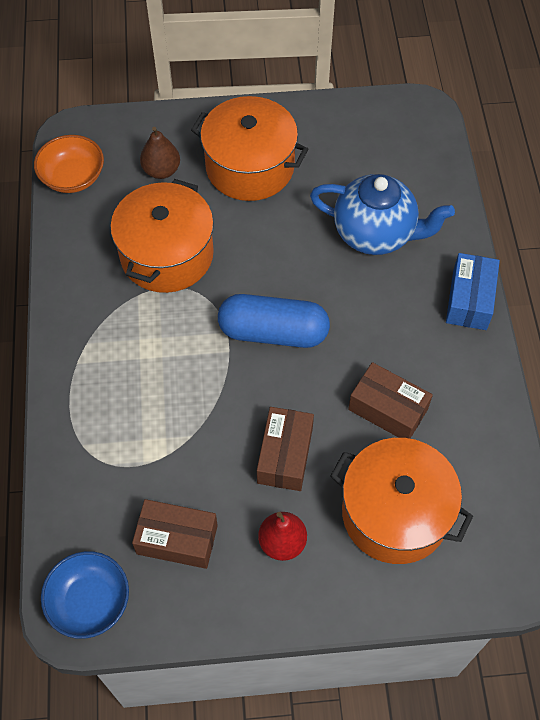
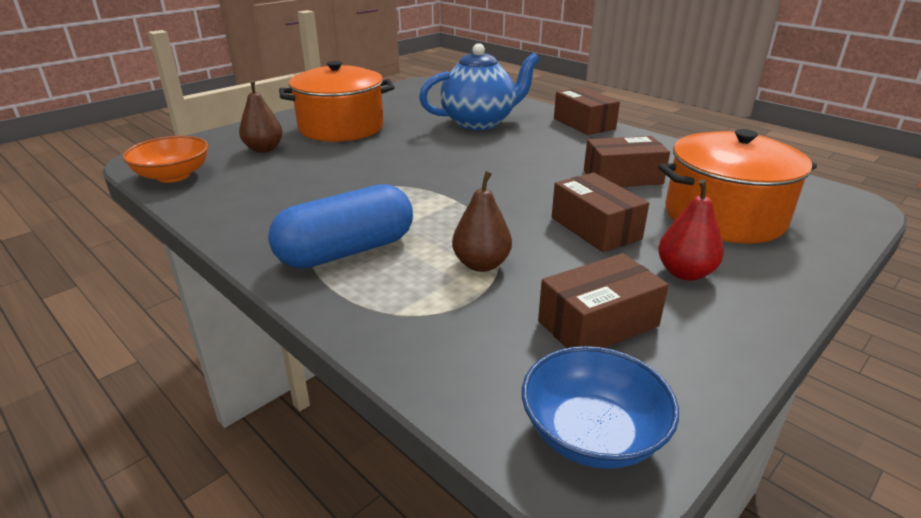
camera: 40 degrees left, 30 degrees down
orange pot [110,179,214,293] -> none
blue capsule [218,294,330,348] -> blue capsule moved to [268,184,413,268]
blue box [446,253,500,330] -> brown box [554,87,620,135]
none -> brown pear [452,171,512,272]

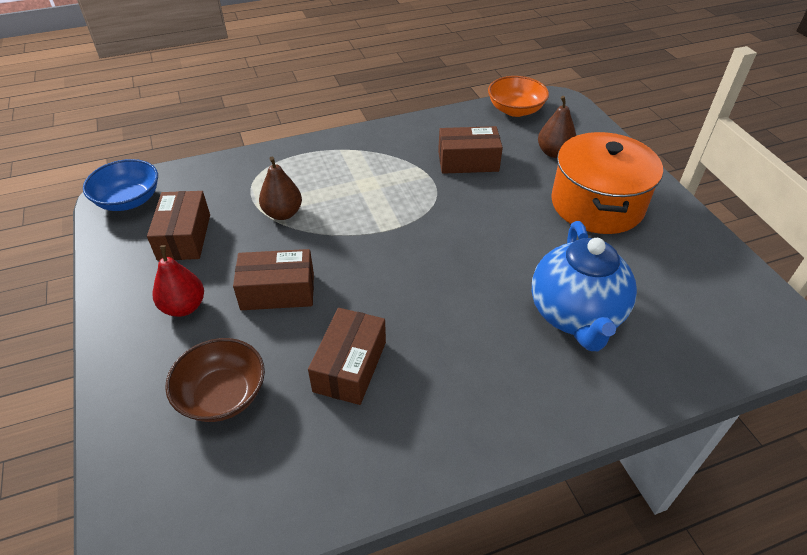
camera: 115 degrees right, 15 degrees up
blue capsule [268,184,413,268] -> none
brown box [554,87,620,135] -> brown box moved to [438,126,503,174]
orange pot [658,129,817,243] -> brown bowl [165,338,265,422]

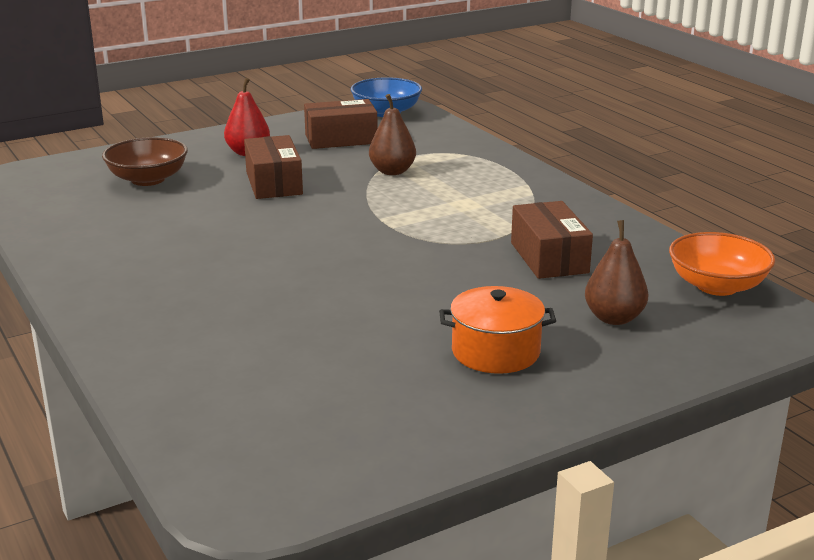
camera: 80 degrees right, 20 degrees down
brown box [308,308,386,405] -> none
blue teapot [532,221,637,351] -> none
orange pot [551,132,663,234] -> orange pot [439,286,556,374], size x0.60

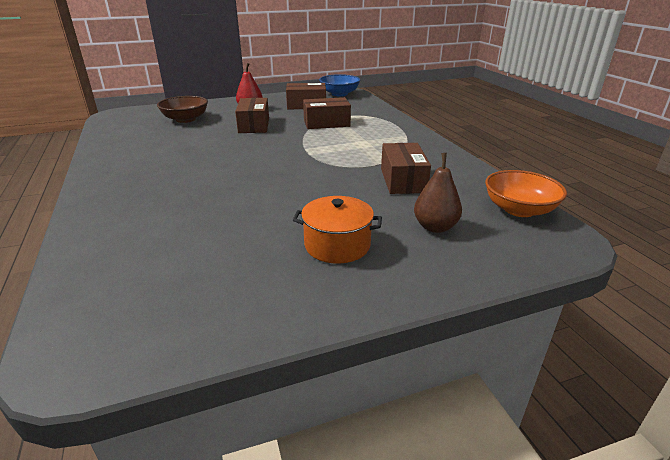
camera: 10 degrees right, 5 degrees up
brown pear [369,94,416,175] -> brown box [303,97,351,129]

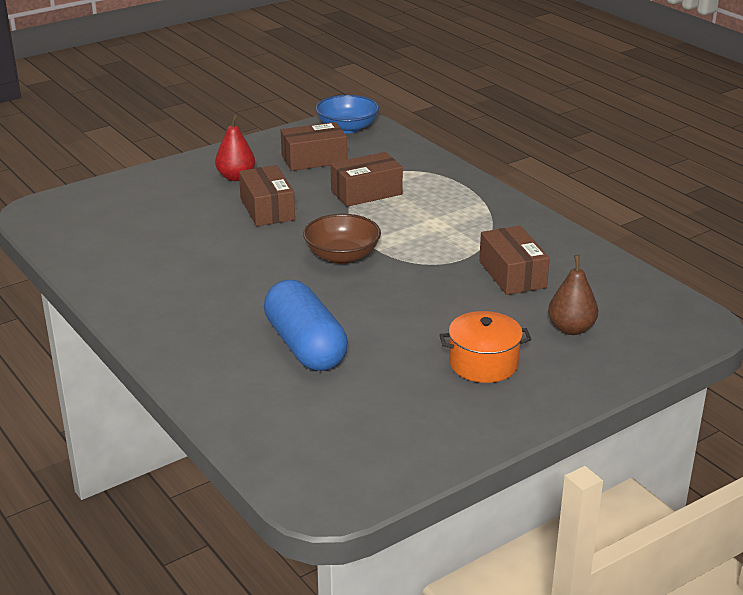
camera: 15 degrees left, 0 degrees up
brown bowl [157,96,208,123] -> brown bowl moved to [303,214,381,264]
orange bowl [485,170,567,217] -> none
none -> blue capsule [264,280,348,371]

